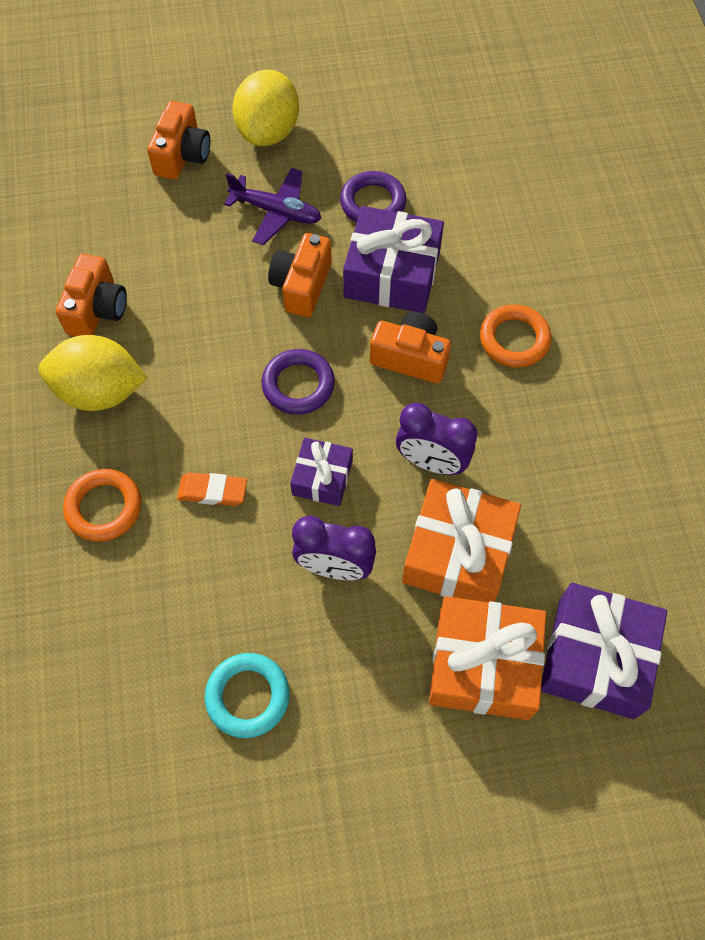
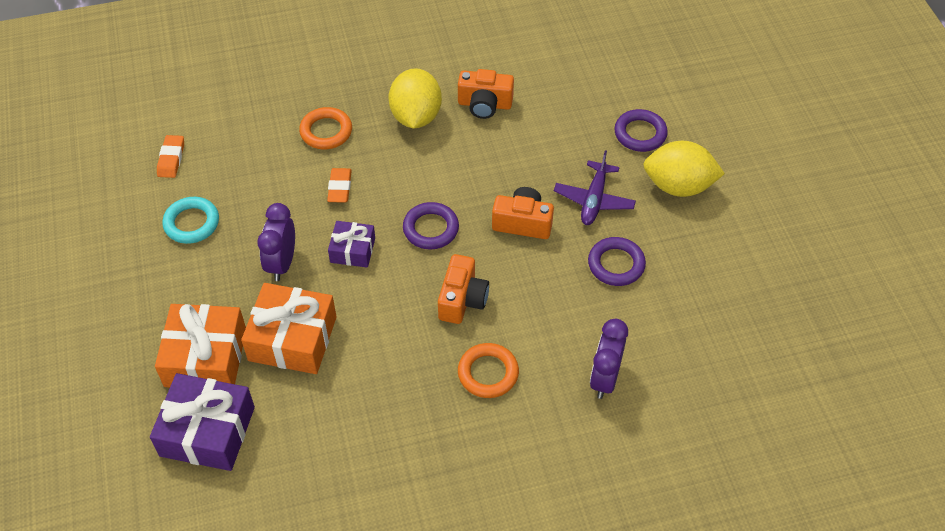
camera: 85 degrees right, 10 degrees down
orange camera [147,101,210,180] -> purple ring [614,109,668,152]
purple gift [343,206,444,313] -> none
purple clock [396,403,477,475] -> purple clock moved to [590,319,628,399]
none -> orange eraser [157,135,184,178]

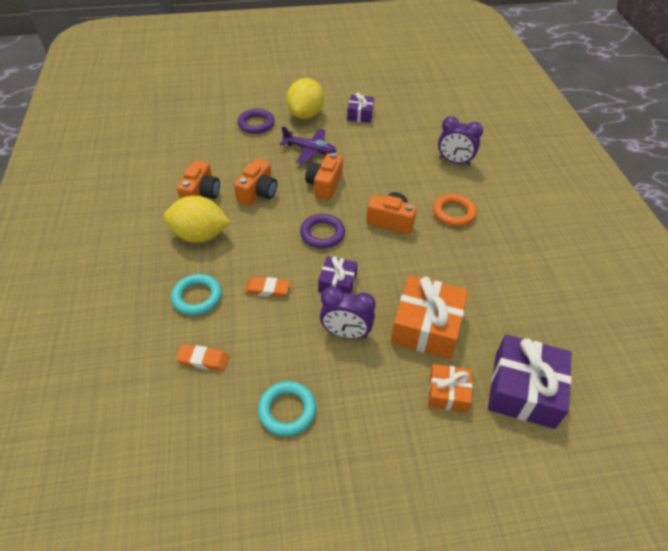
camera: 85 degrees left, 5 degrees down
orange gift [155,304,246,388] -> orange gift [428,364,472,413], size x0.57
orange eraser [157,135,184,178] -> orange eraser moved to [176,344,229,371]
orange ring [299,107,352,149] -> turquoise ring [171,274,222,315]
purple ring [588,237,646,286] -> none
none -> orange camera [234,159,277,206]
none -> purple gift [347,93,374,123]

